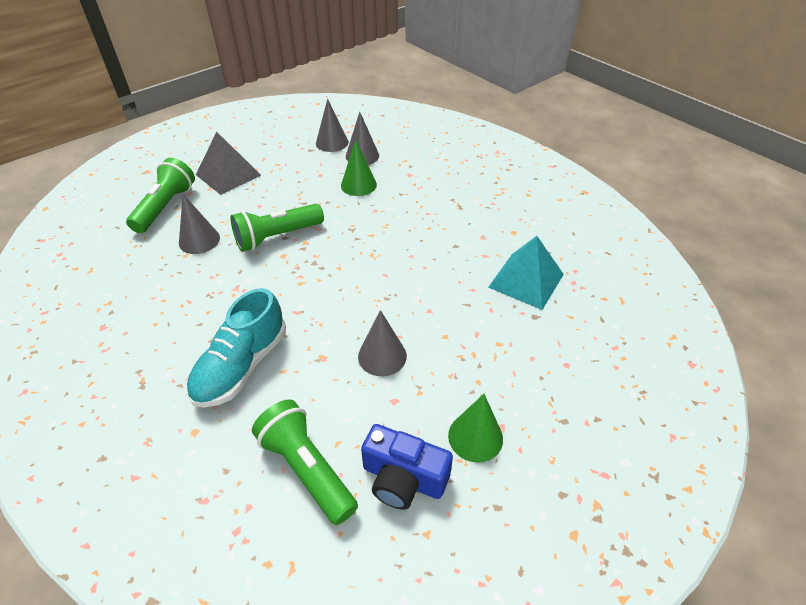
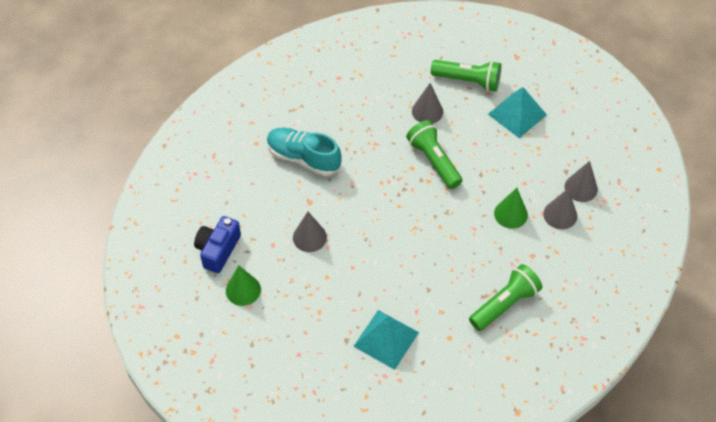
camera: 90 degrees right, 10 degrees up
grey pyramid [196,132,261,195] -> turquoise pyramid [488,87,547,138]
green flashlight [252,399,358,525] -> green flashlight moved to [469,264,542,331]

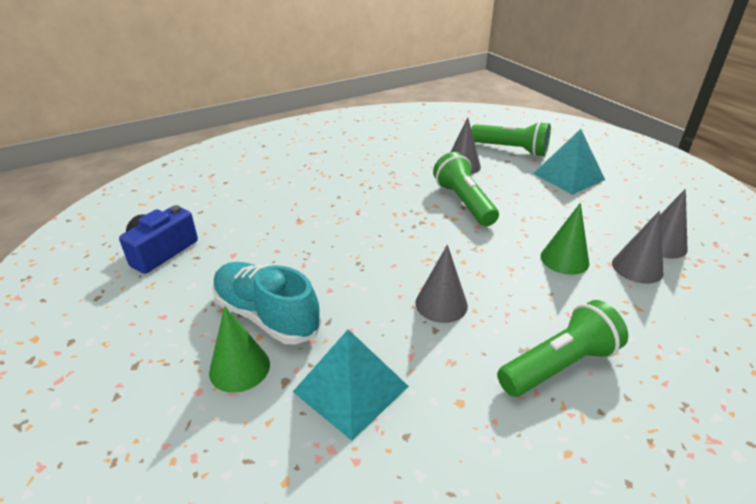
camera: 10 degrees right, 20 degrees down
green cone [226,265,261,306] -> green cone moved to [209,306,270,393]
turquoise shoe [267,128,342,176] -> turquoise shoe moved to [212,262,321,345]
grey cone [293,212,327,252] -> grey cone moved to [415,245,468,323]

